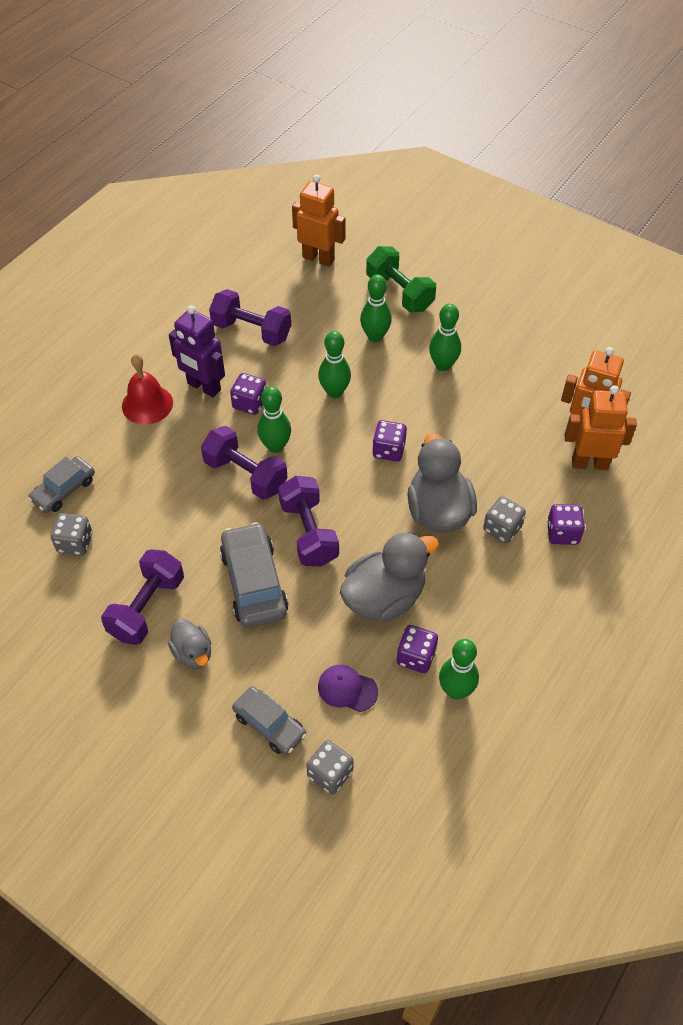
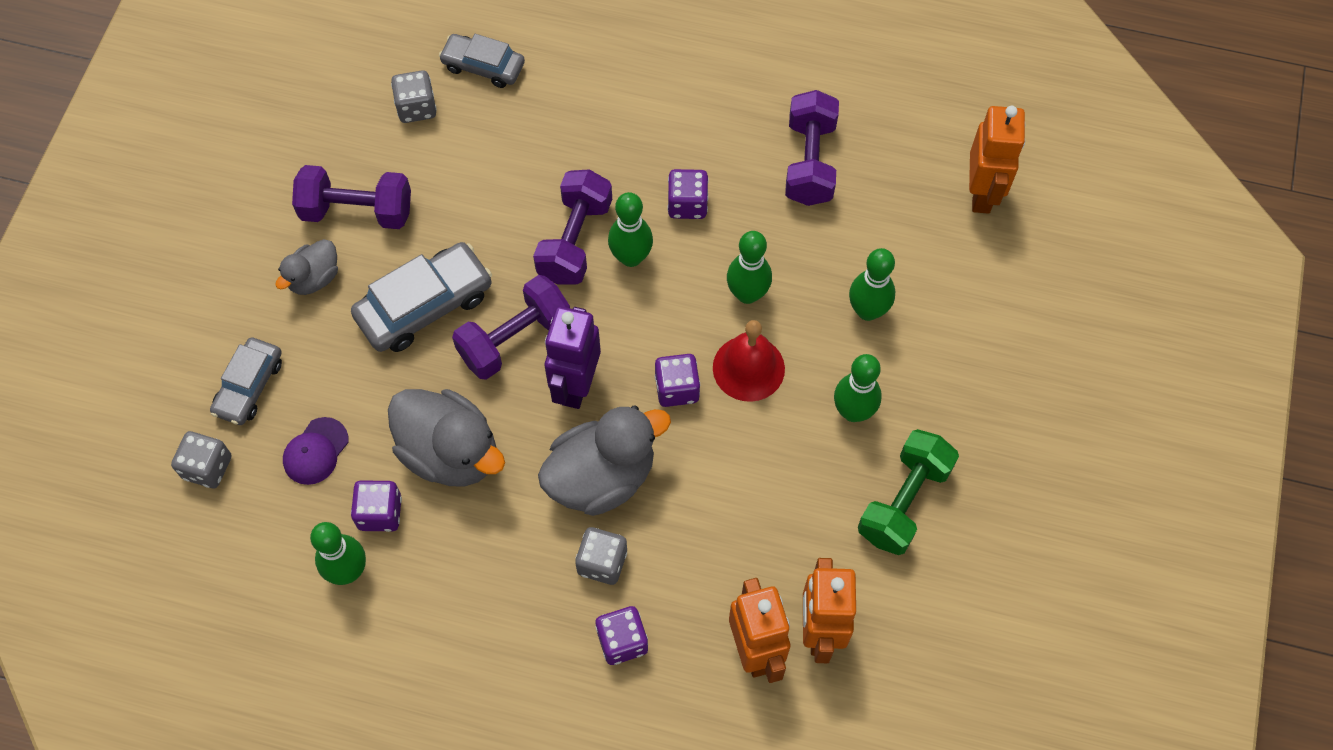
camera: 70 degrees right, 10 degrees up
red bell [122,354,173,424] -> red bell moved to [713,320,785,402]
purple robot [169,305,225,397] -> purple robot moved to [545,306,601,409]
purple cap [318,665,378,712] -> purple cap turned 150 degrees counterclockwise [283,417,349,485]
green dumbbell [366,246,436,312] -> green dumbbell moved to [858,429,959,555]

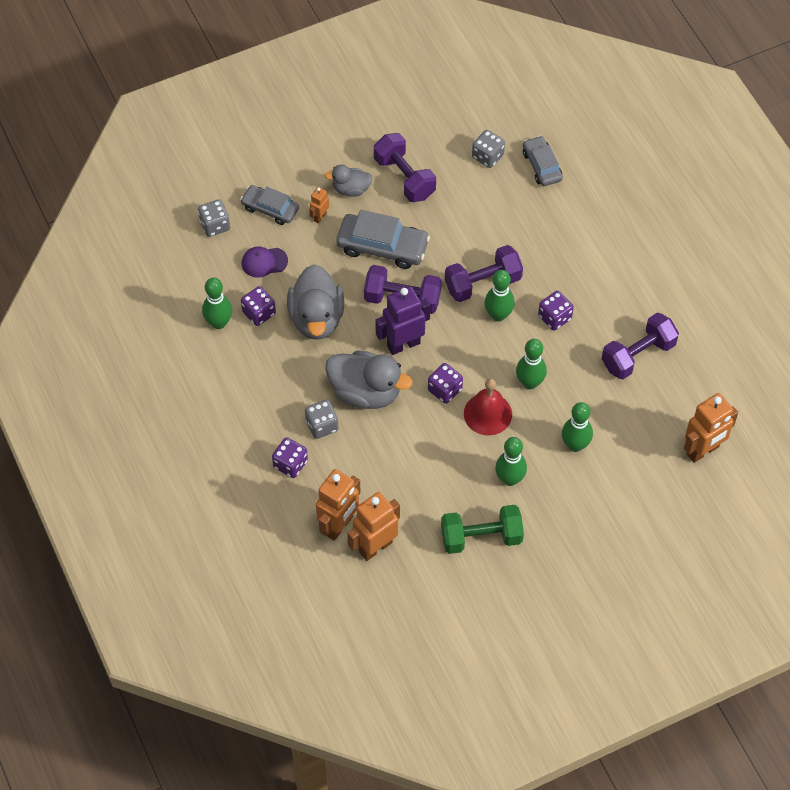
camera: 50 degrees right, 5 degrees down
grey car [210,337,282,425] -> grey car turned 45 degrees clockwise [240,185,299,225]
none -> orange robot [309,187,329,223]

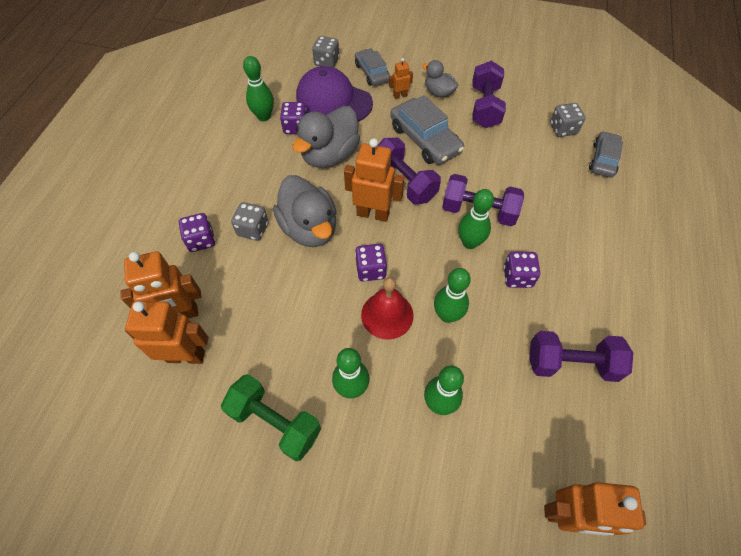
camera: 40 degrees right, 0 degrees up
purple cap [242,247,288,278] -> purple cap [296,66,373,122], size x1.99
purple robot [375,286,430,355] -> orange robot [344,138,405,222]

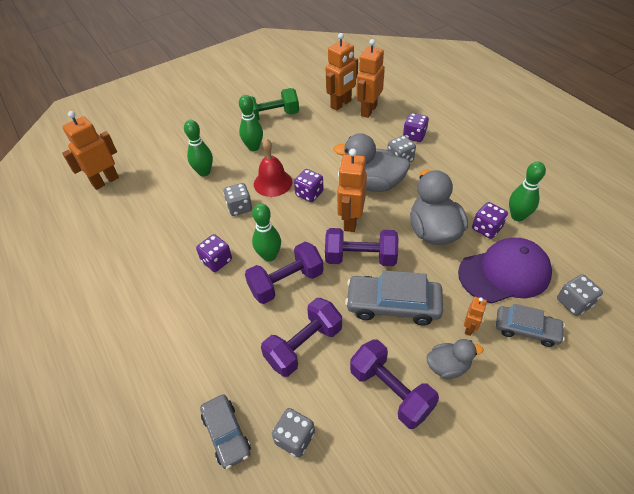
camera: 135 degrees right, 10 degrees down
orange robot [344,138,405,222] -> orange robot turned 135 degrees clockwise [337,149,367,232]
green bowling pin [434,268,471,323] -> grey dice [223,183,252,216]
purple dumbbell [529,331,633,382] -> purple dumbbell moved to [261,298,342,377]

